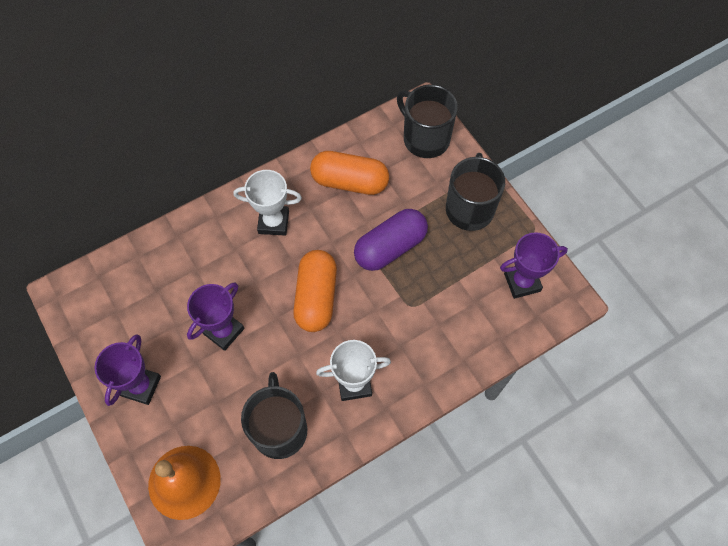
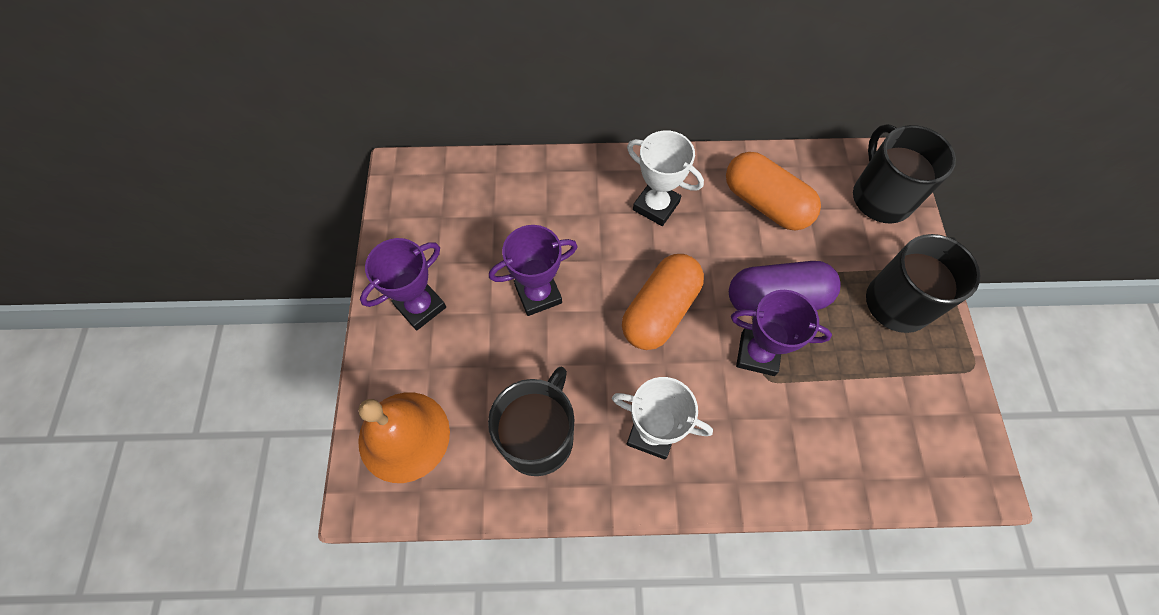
camera: 30 degrees right, 0 degrees up
purple trophy [500,232,568,299] -> purple trophy moved to [731,290,832,376]

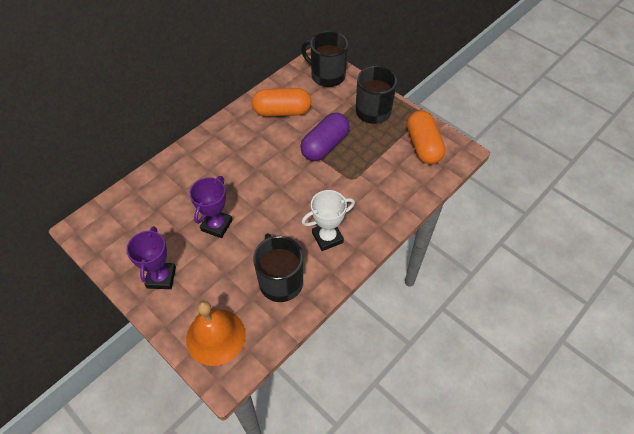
camera: 45 degrees left, 10 degrees down
orange capsule [622,254,704,350] -> orange capsule moved to [407,111,445,164]
white trophy [627,130,704,226] -> none
purple trophy [731,290,832,376] -> none

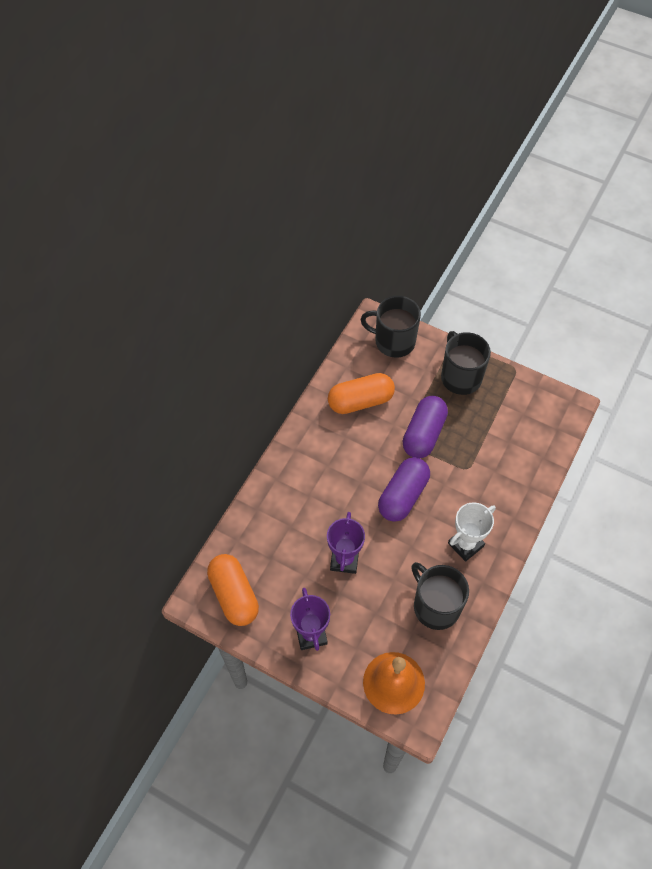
camera: 15 degrees left, 5 degrees up
orange capsule [407,111,445,164] -> orange capsule moved to [207,554,259,626]
none -> purple capsule [378,457,430,522]

